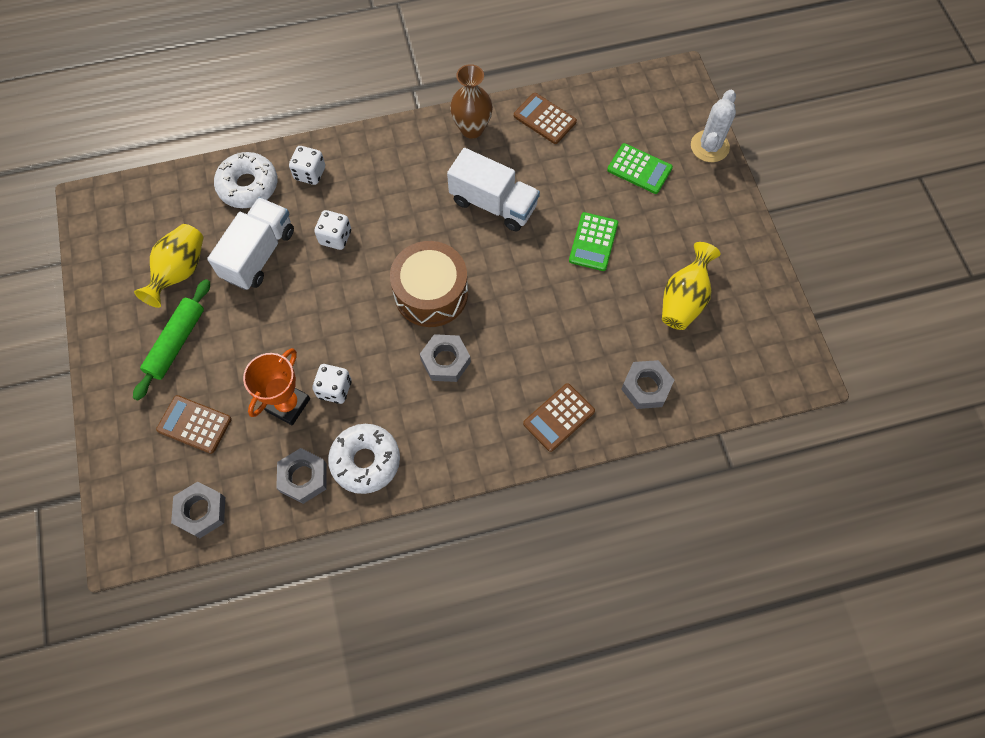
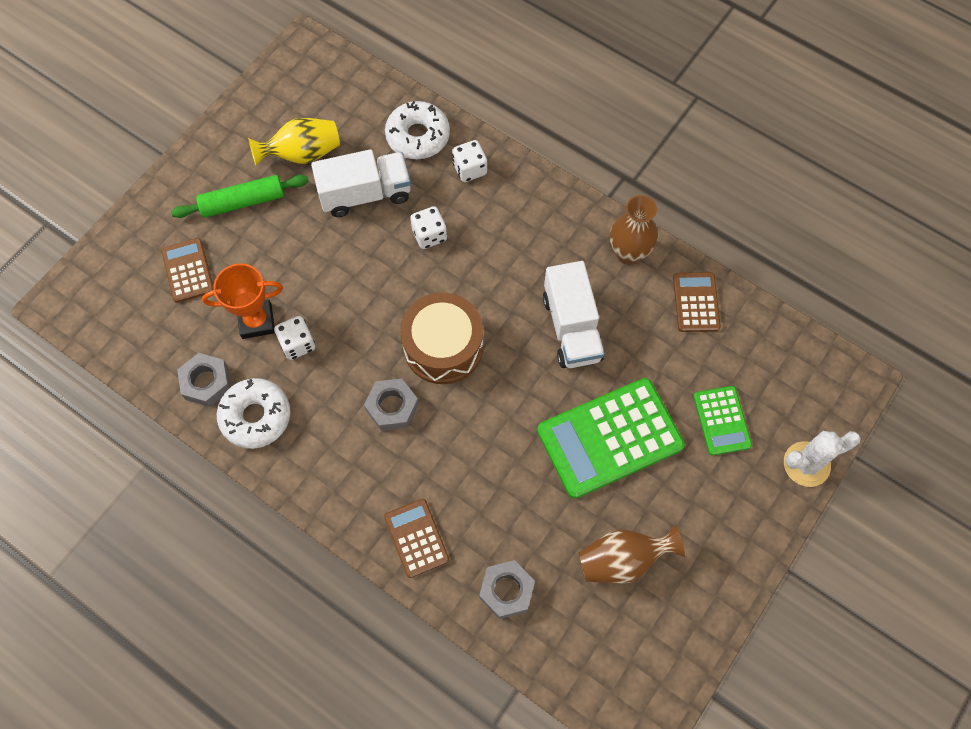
camera: 50 degrees right, 0 degrees up
grey nut [171,482,225,538] -> none
brown calculator [523,383,595,452] -> brown calculator turned 60 degrees clockwise [384,499,449,578]
green calculator [569,212,618,271] -> green calculator [537,378,685,499], size x1.90
yellow vase [662,242,721,330] -> brown vase [578,525,685,584]

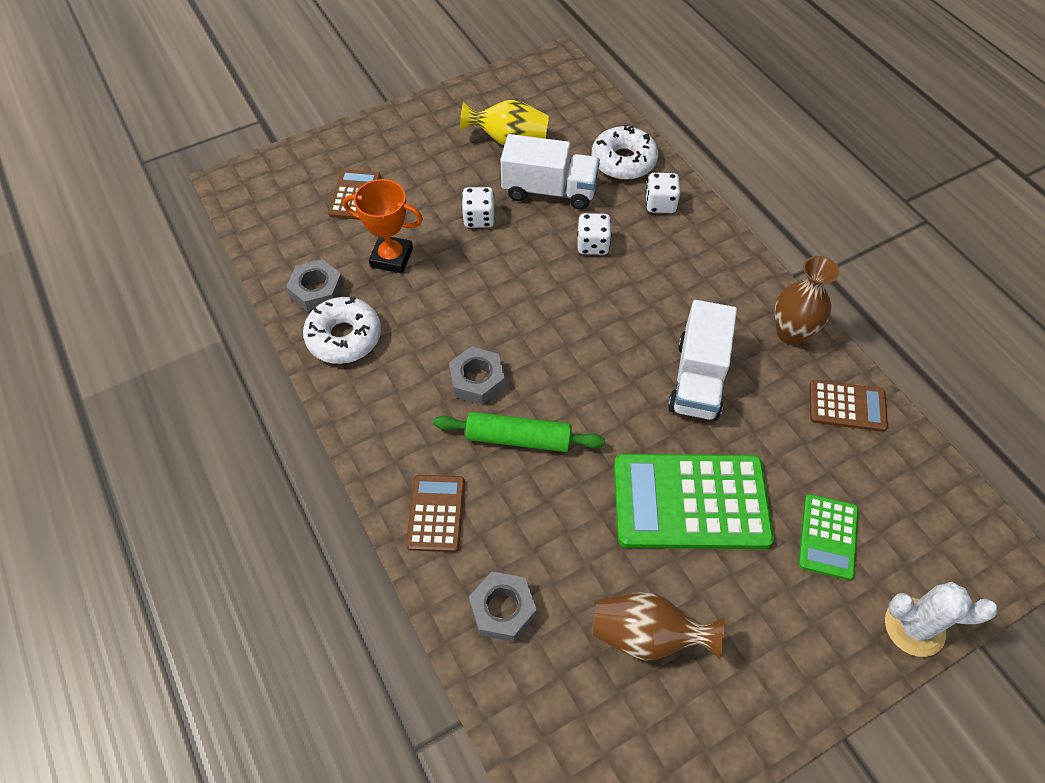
camera: 25 degrees right, 10 degrees down
green rolling pin [171,175,309,218] -> green rolling pin moved to [433,412,605,452]
white dice [274,316,315,360] -> white dice moved to [462,187,495,228]
brown drum [400,293,483,384] -> none
brown calculator [673,272,721,332] -> brown calculator turned 75 degrees clockwise [809,380,888,432]

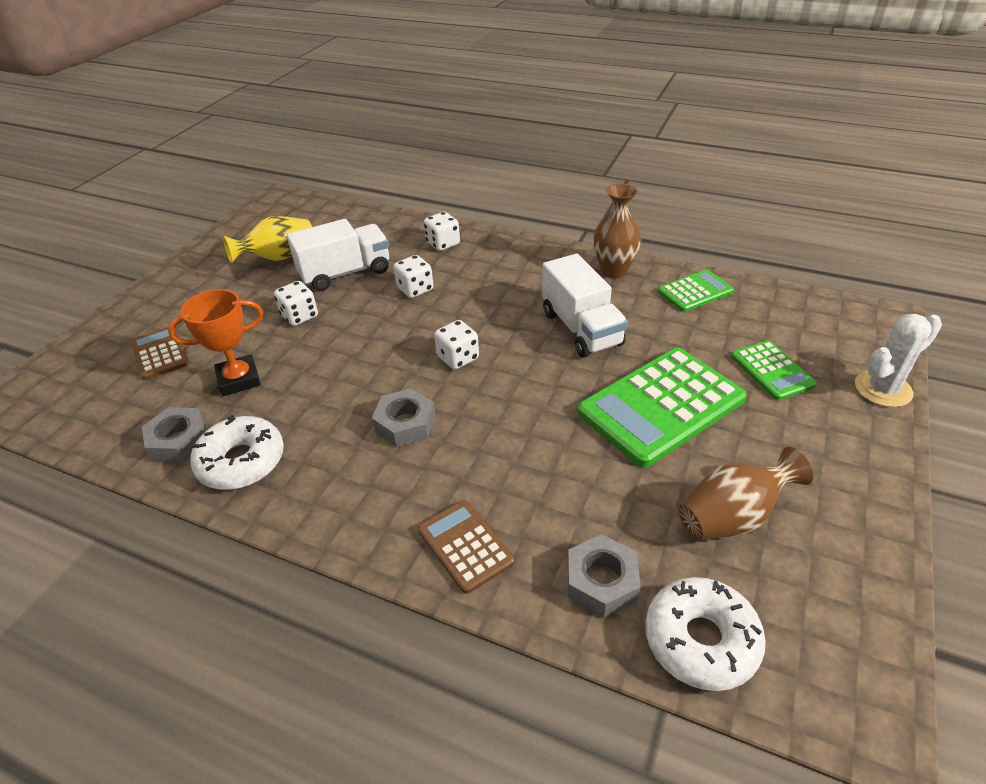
camera: 35 degrees left, 15 degrees down
green rolling pin [433,412,605,452] -> none
white donut [591,125,658,180] -> white donut moved to [645,577,766,691]
brown calculator [809,380,888,432] -> green calculator [658,270,734,312]
none -> white dice [434,320,479,369]

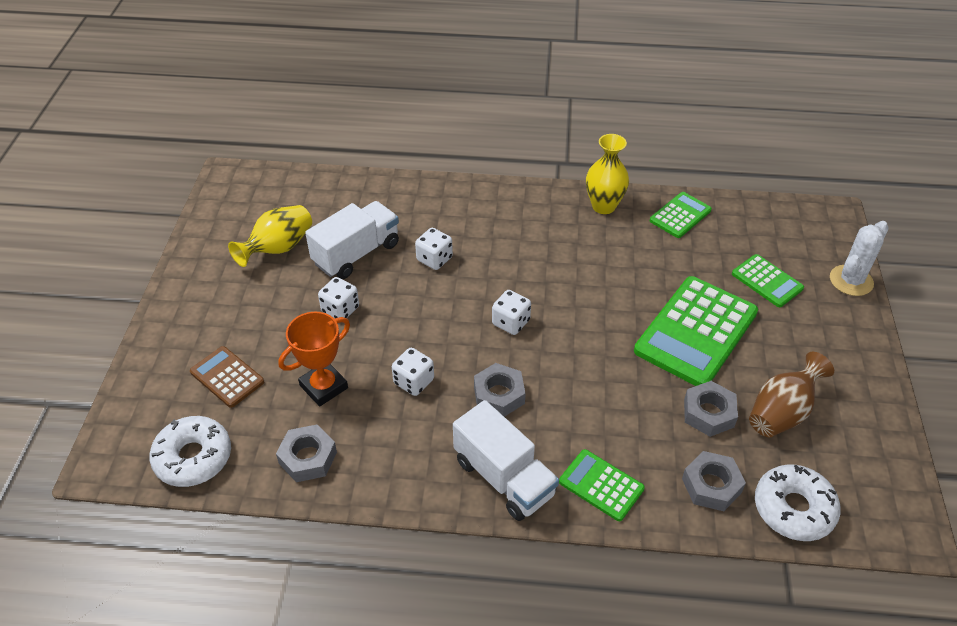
camera: 20 degrees left, 5 degrees up
white donut [190,415,284,490] -> white donut moved to [150,416,231,487]
brown calculator [418,500,515,594] -> green calculator [559,449,645,521]
white dice [424,212,460,251] -> white dice moved to [392,348,434,396]
white truck [542,254,628,358] -> white truck moved to [453,400,559,521]
brown vase [593,184,641,278] -> yellow vase [586,134,629,214]
none -> grey nut [684,381,738,437]

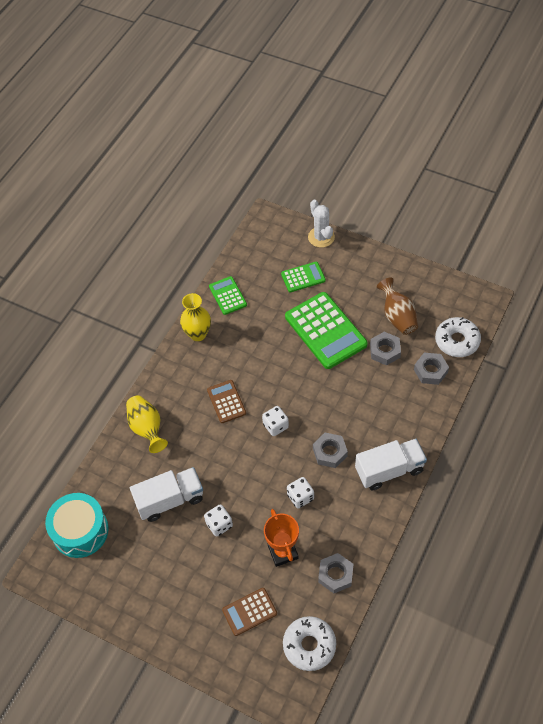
camera: 65 degrees left, 10 degrees up
yellow vase [228,205,312,267] -> yellow vase moved to [126,395,168,453]
white truck [305,201,399,279] -> white truck turned 90 degrees clockwise [130,467,203,522]
white dice [415,228,453,270] -> none
green calculator [559,449,645,521] -> none
none -> turquoise drum [45,493,109,558]
none -> brown calculator [207,380,246,423]

